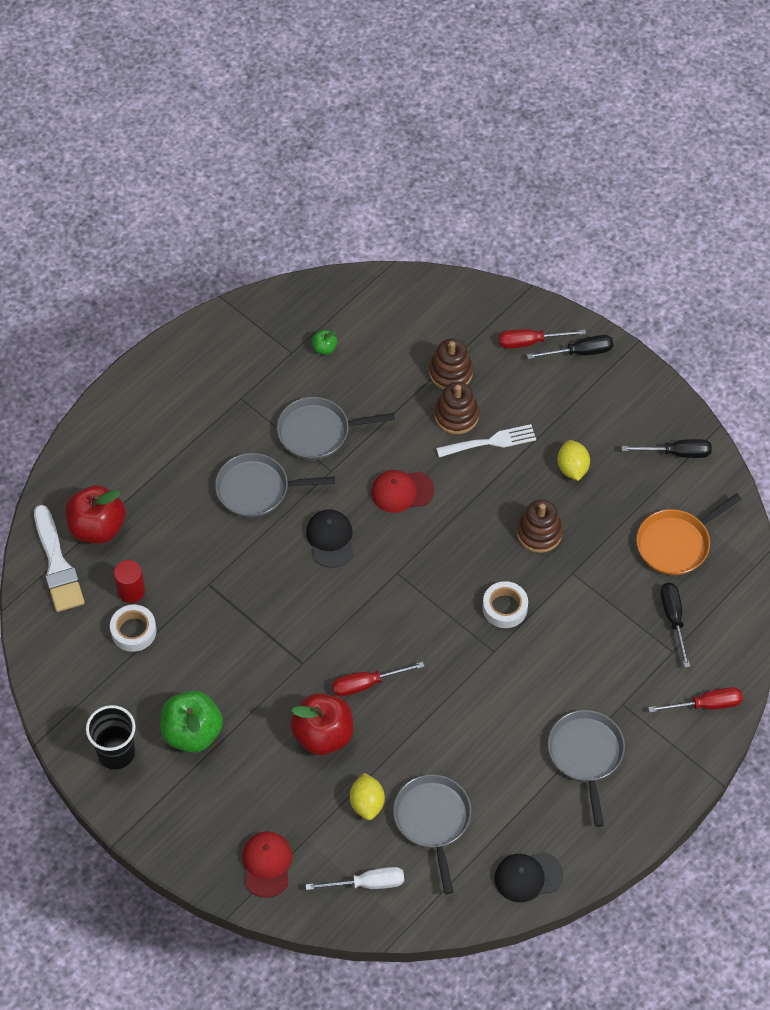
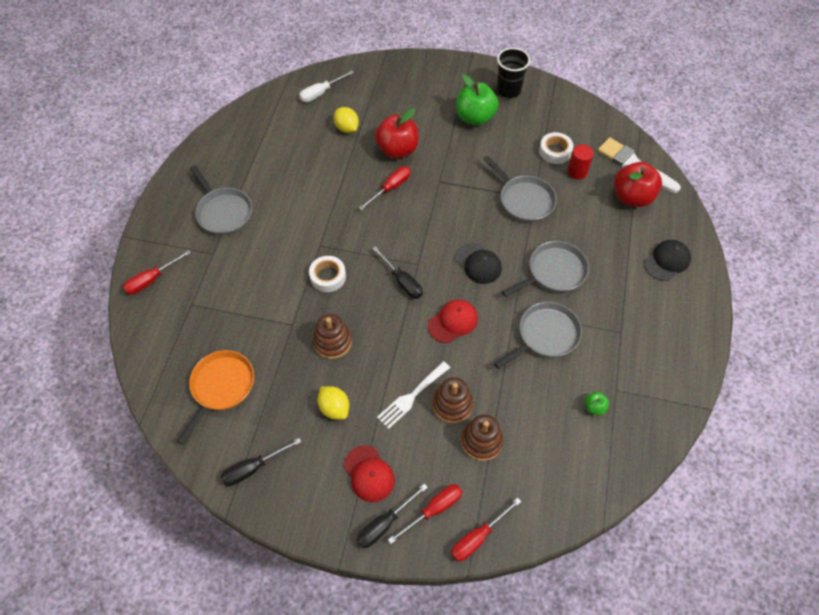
camera: 150 degrees right, 0 degrees up
red cap [242,831,292,898] -> red cap moved to [344,445,395,502]
grey pan [393,774,471,894] -> grey pan moved to [483,156,557,222]
black cap [494,852,563,903] -> black cap moved to [644,240,691,281]
black screwdriver [661,582,690,668] -> black screwdriver moved to [372,246,423,299]
none -> red screwdriver [451,498,521,562]

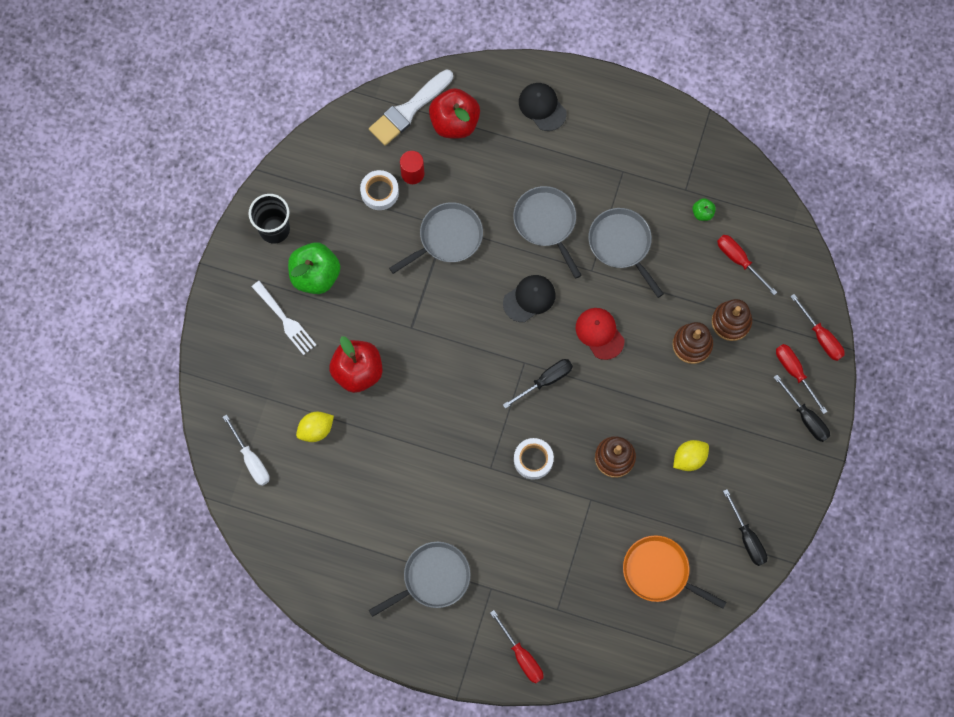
camera: 85 degrees left, 15 degrees up
red cap [344,445,395,502] -> none
red screwdriver [359,166,410,211] -> red screwdriver moved to [717,235,777,295]
white fork [377,361,450,429] -> white fork moved to [252,281,316,355]

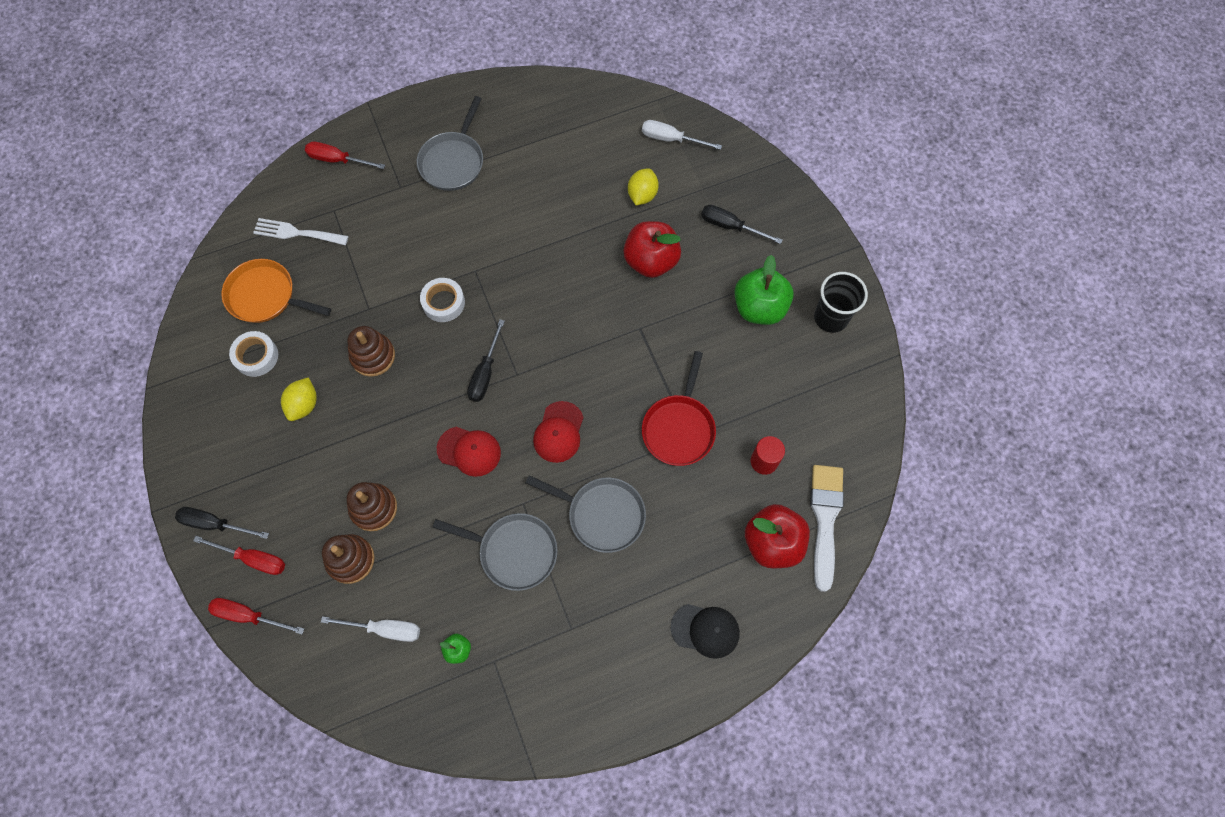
camera: 140 degrees right, 5 degrees down
white fork [252,281,316,355] -> white fork moved to [253,218,348,245]
white tape [360,170,399,210] -> white tape moved to [229,331,278,377]
grey pan [389,202,483,274] -> red pan [642,351,716,466]
black cap [503,275,556,322] -> red cap [533,401,584,463]
orange pan [623,535,727,609] -> orange pan turned 150 degrees counterclockwise [221,259,331,323]
red screwdriver [717,235,777,295] -> white screwdriver [321,616,420,642]
black screwdriver [723,489,767,566] -> black screwdriver moved to [701,205,783,244]

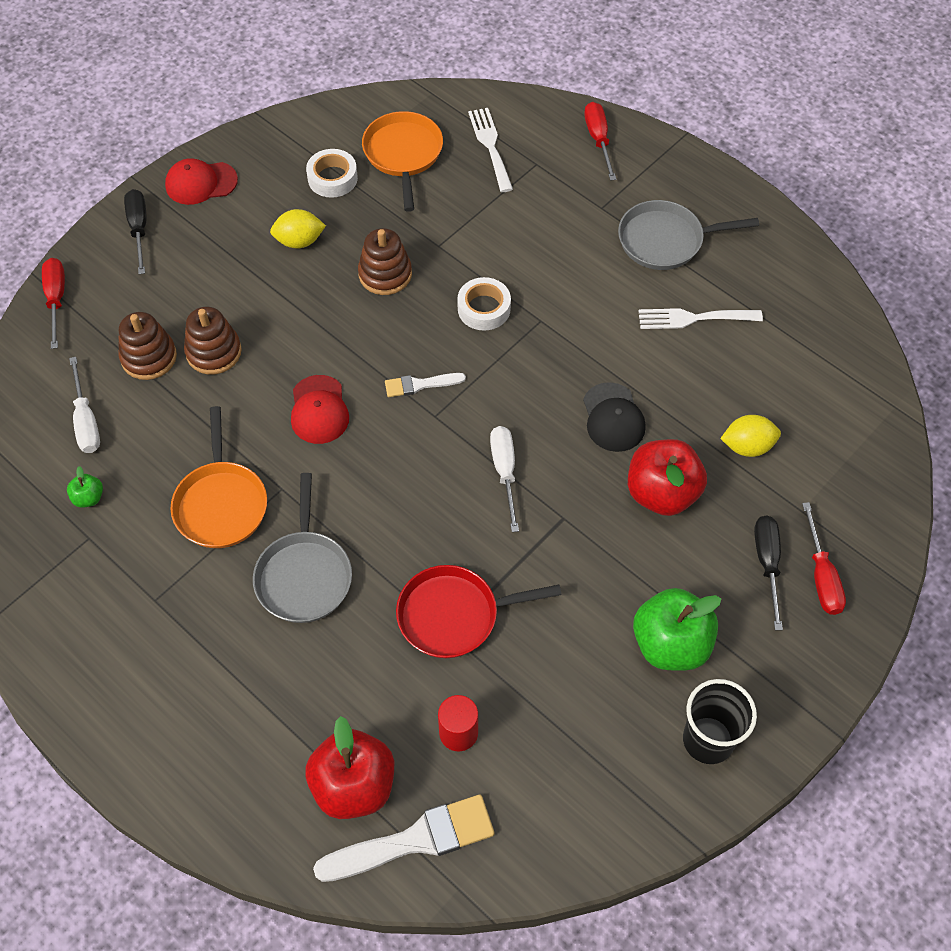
camera: 65 degrees right, 10 degrees down
red screwdriver [193,536,285,575] -> red screwdriver moved to [802,502,846,615]
grey pan [433,513,558,591] -> orange pan [170,406,267,548]
black screwdriver [467,319,505,402] -> white brush [385,373,466,397]
red cap [533,401,584,463] -> red cap moved to [165,158,238,205]
white screwdriver [642,120,722,150] -> white screwdriver moved to [490,426,519,532]
black cap [671,604,740,659] -> black cap moved to [583,382,646,452]
none -> white fork [639,308,763,329]

